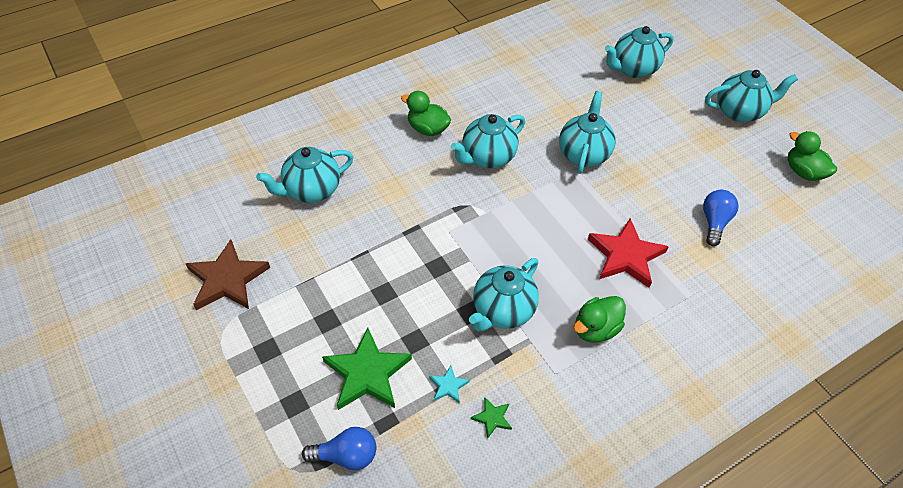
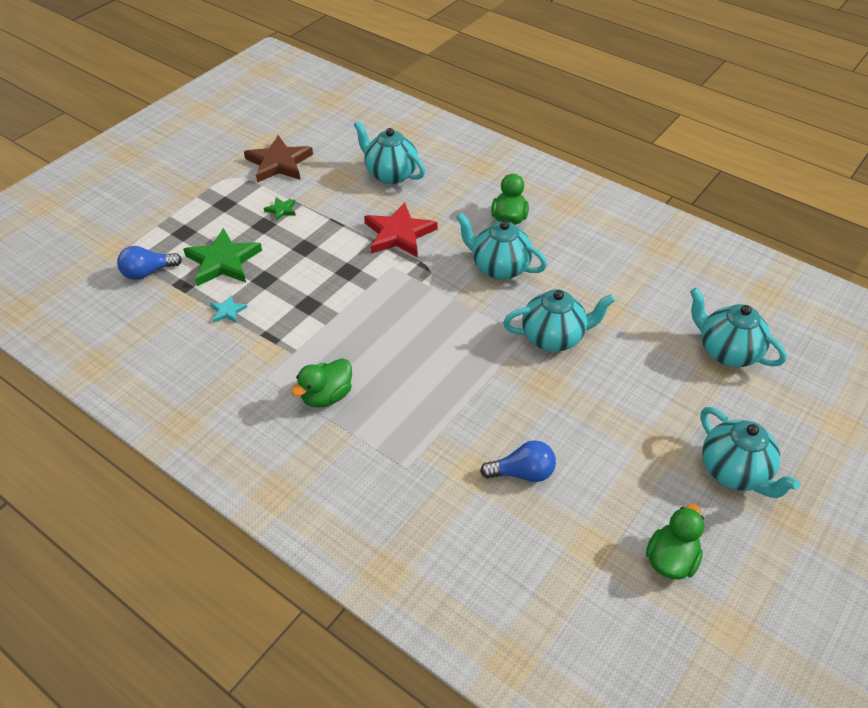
camera: 70 degrees right, 5 degrees down
blue light bulb [302,427,377,470] -> blue light bulb turned 90 degrees clockwise [117,246,182,280]
turquoise teapot [469,258,539,331] -> none
green star [471,397,512,439] -> green star moved to [264,197,296,221]
green duck [573,296,626,343] -> green duck turned 75 degrees counterclockwise [291,358,352,408]
red star [588,218,669,288] -> red star moved to [364,202,438,258]

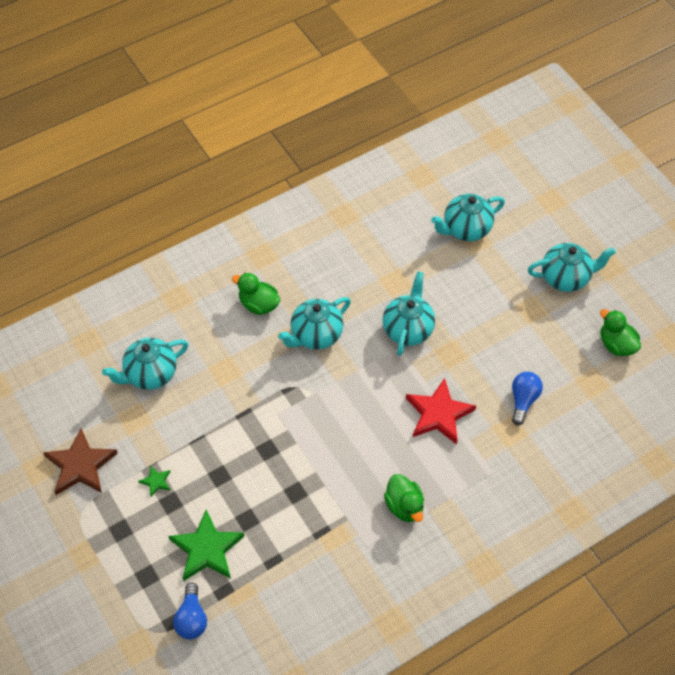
camera: 70 degrees left, 10 degrees up
turquoise star [210,295,247,323] -> none
red star [364,202,438,258] -> red star moved to [406,378,476,445]

